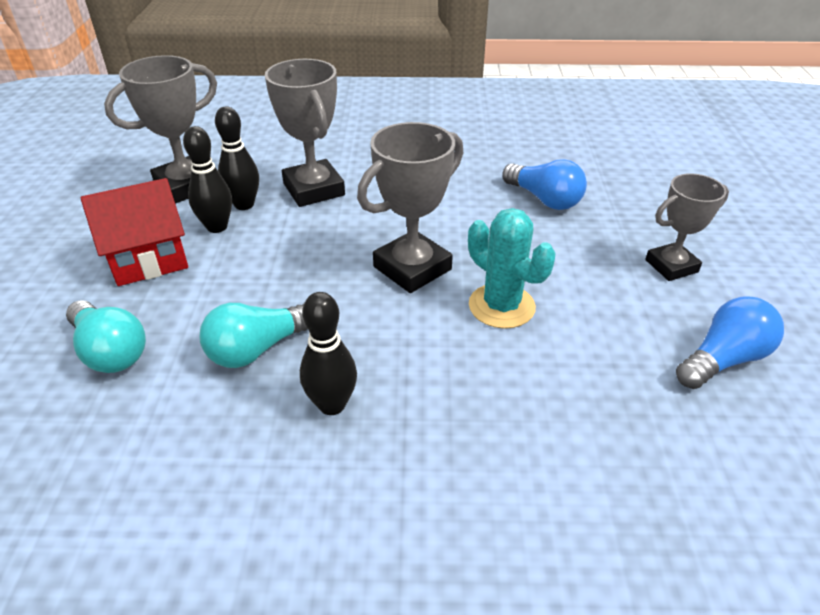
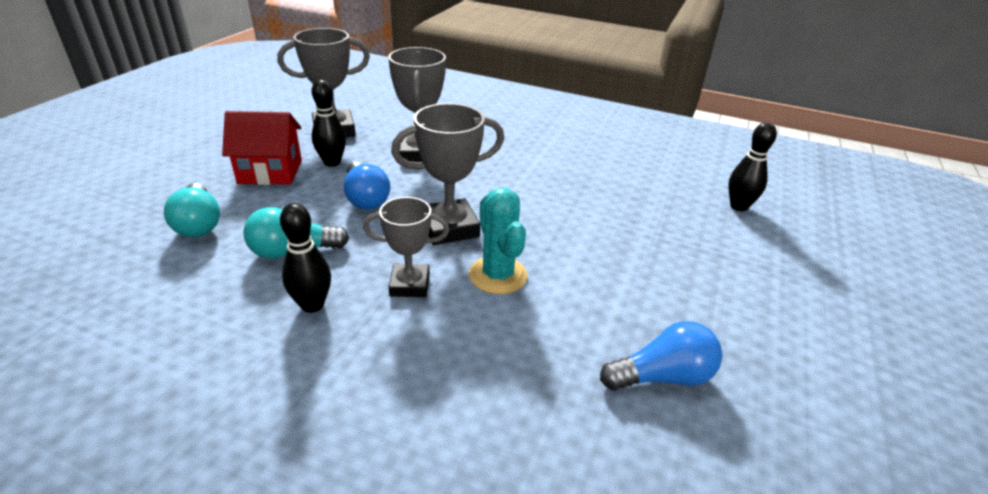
camera: 20 degrees right, 5 degrees down
black bowling pin [215,106,259,210] -> black bowling pin moved to [728,122,777,211]
blue light bulb [502,159,587,210] -> blue light bulb moved to [344,162,390,210]
grey trophy [645,173,729,281] -> grey trophy moved to [363,197,450,297]

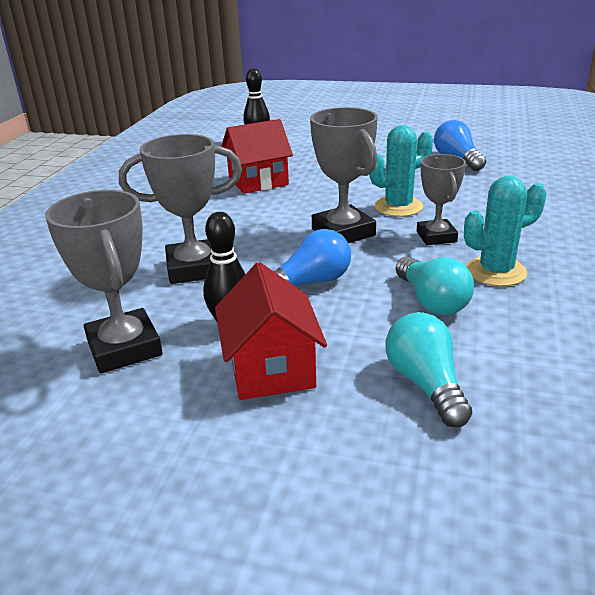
camera: 95 degrees left, 5 degrees down
turquoise light bulb [164,183,220,237] -> turquoise light bulb turned 75 degrees counterclockwise [385,312,472,427]
black bowling pin [280,203,331,313] -> turquoise cactus [464,176,547,286]
none -> red house [221,119,293,194]

